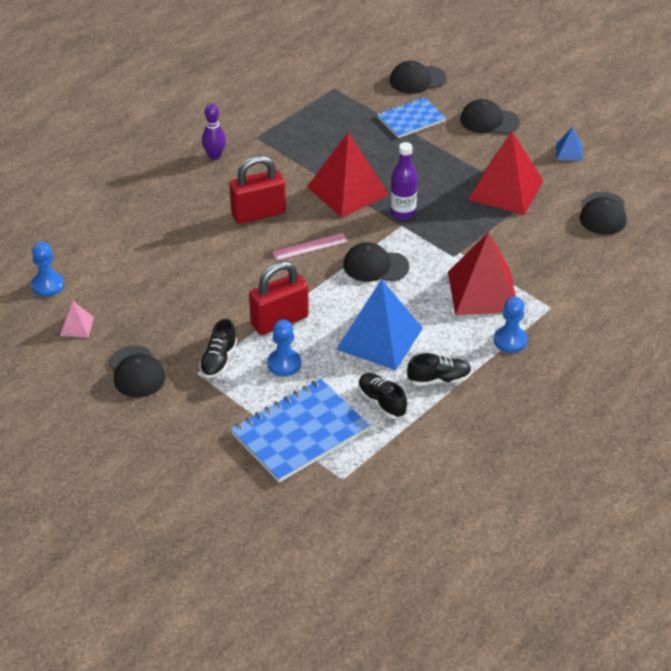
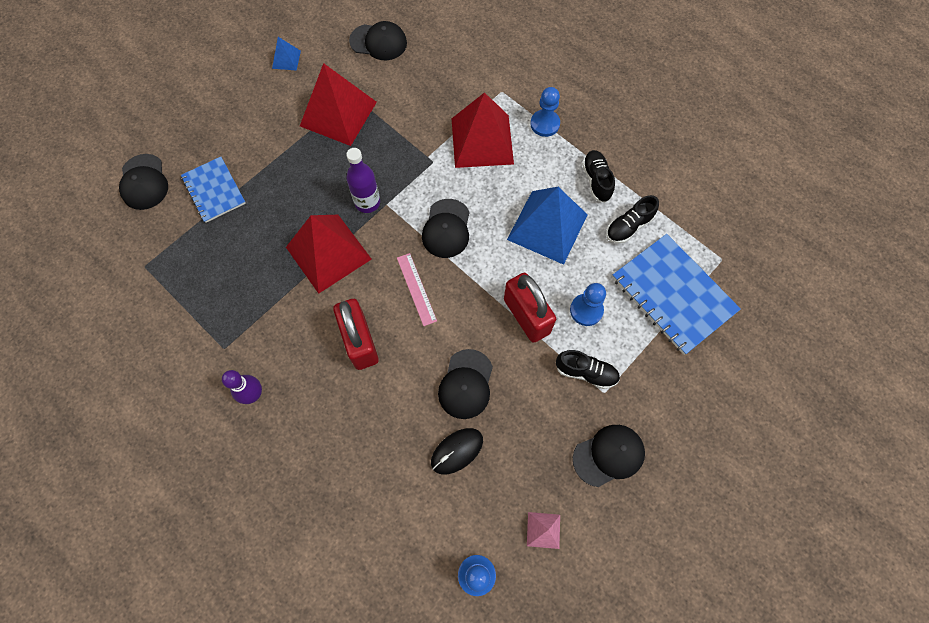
camera: 90 degrees left, 25 degrees up
black cap [460,99,520,134] -> black cap moved to [438,349,493,419]
none -> black mouse [431,428,483,474]

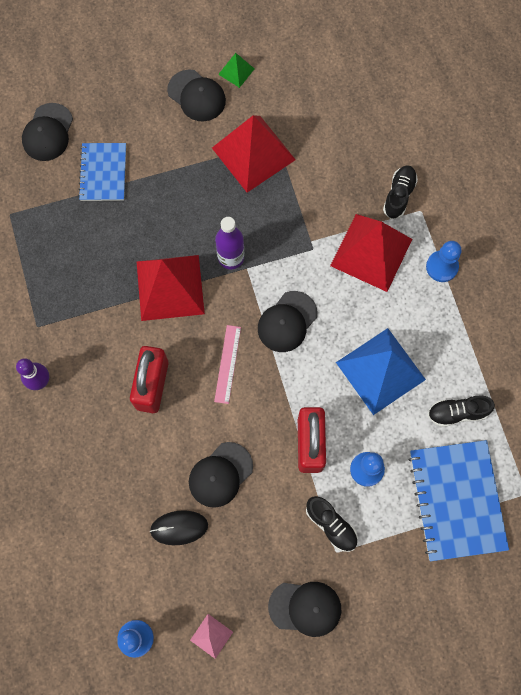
camera: 30 degrees right, 5 degrees up
blue pyramid [272,37,301,71] -> green pyramid [218,53,254,88]
black cap [349,21,407,60] -> black cap moved to [167,69,226,121]
black shoe [582,150,615,203] -> black shoe moved to [383,165,418,219]

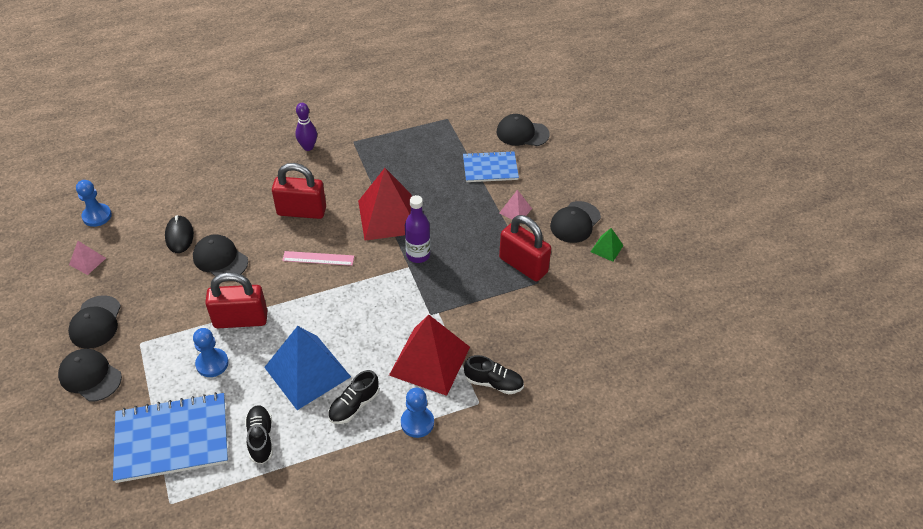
camera: 85 degrees right, 25 degrees down
red pyramid [212,115,296,192] -> red padlock [499,215,551,281]
black cap [258,291,318,352] -> black cap moved to [58,349,122,401]
black shoe [306,496,358,552] -> black shoe moved to [328,370,379,424]
none -> pink pyramid [499,190,532,220]

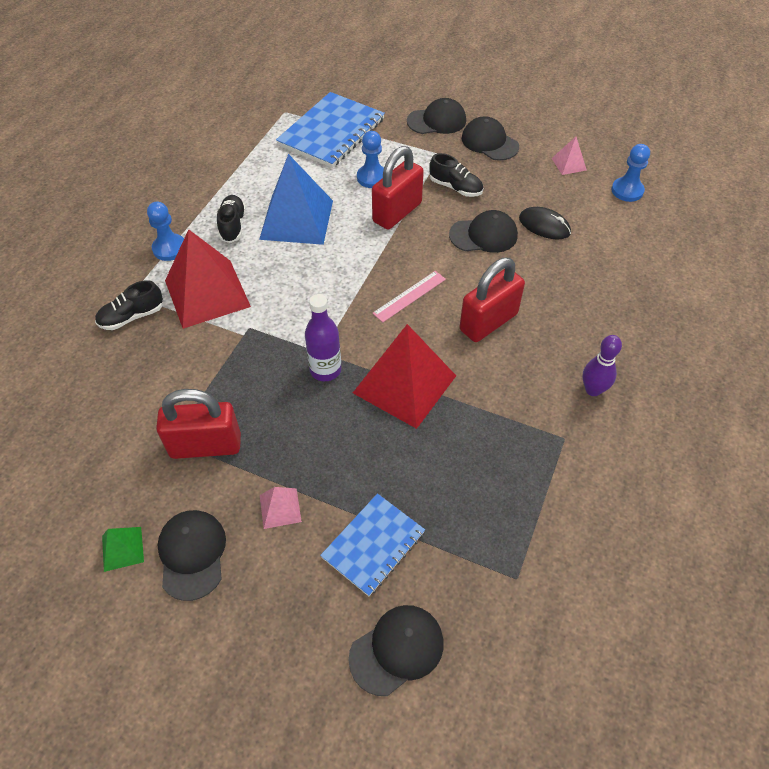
camera: 135 degrees right, 5 degrees up
black shoe [245,405,273,464] -> black shoe moved to [429,153,483,197]

